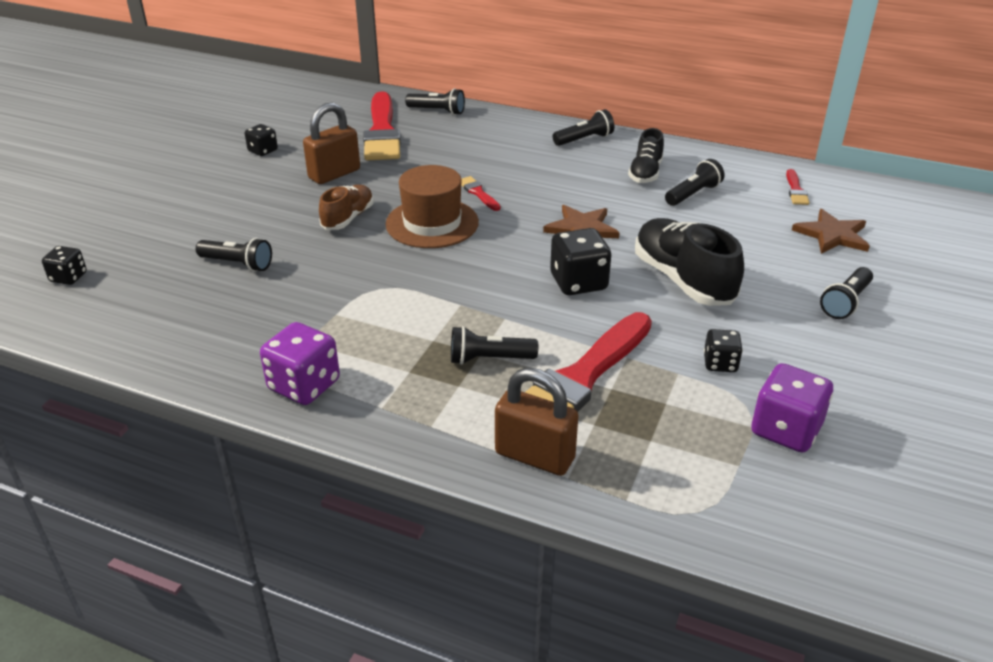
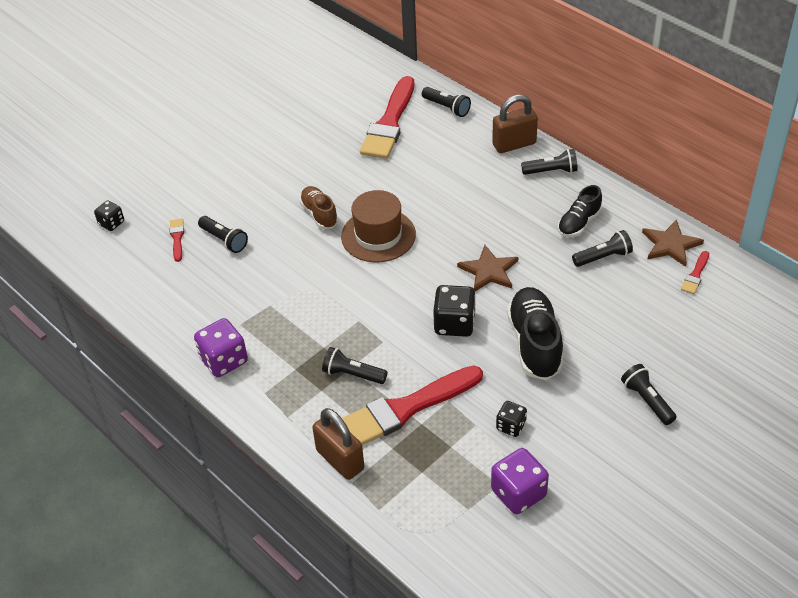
camera: 25 degrees right, 10 degrees up
black dice [245,124,278,156] -> none
brown padlock [303,103,360,184] -> brown padlock moved to [492,94,538,153]
brown shoe [319,185,374,230] -> brown shoe turned 75 degrees counterclockwise [299,186,338,229]
red brush [461,176,501,211] -> red brush moved to [170,219,184,262]
brown star [792,209,870,254] -> brown star moved to [642,219,704,267]
black flashlight [820,267,873,319] -> black flashlight turned 90 degrees clockwise [621,364,677,425]

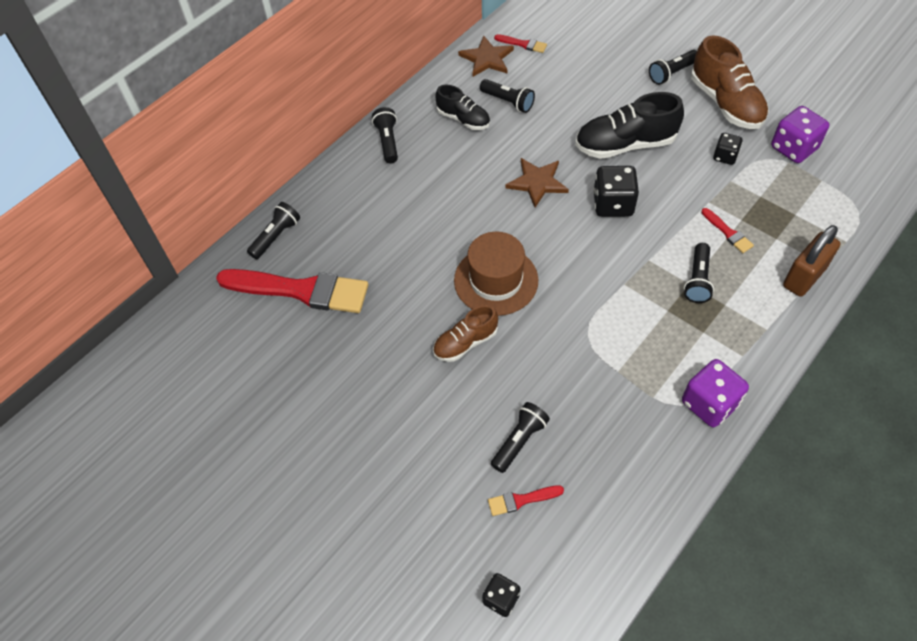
camera: 95 degrees left, 10 degrees up
red brush [342,365,483,445] -> red brush [701,208,754,253], size x0.43
brown padlock [492,94,538,153] -> none
black flashlight [572,230,633,267] -> black flashlight turned 150 degrees clockwise [480,79,535,113]
none -> brown shoe [691,35,769,129]

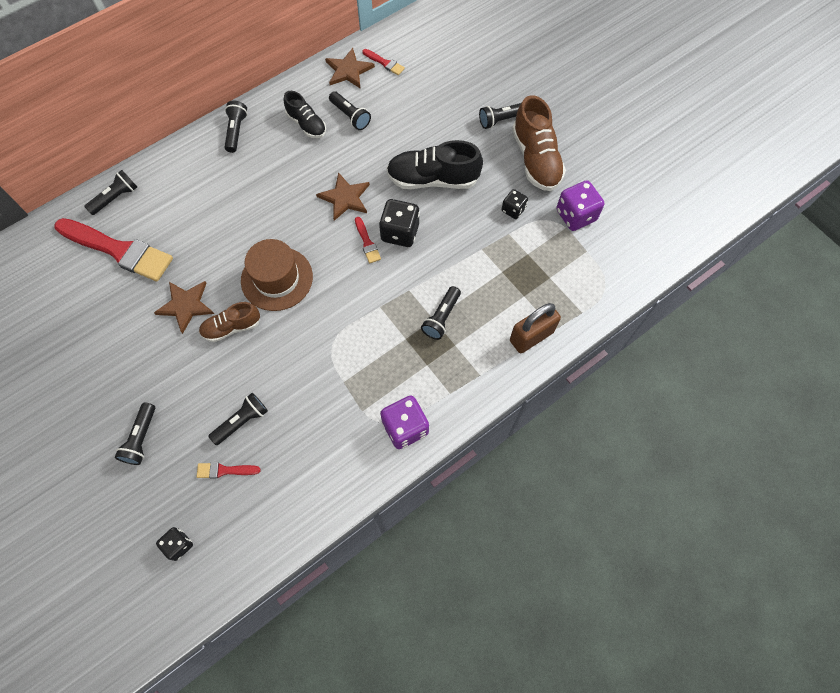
camera: 10 degrees right, 10 degrees up
red brush [701,208,754,253] -> red brush moved to [355,217,381,263]
none -> black flashlight [115,402,155,465]
none -> brown star [154,281,214,334]

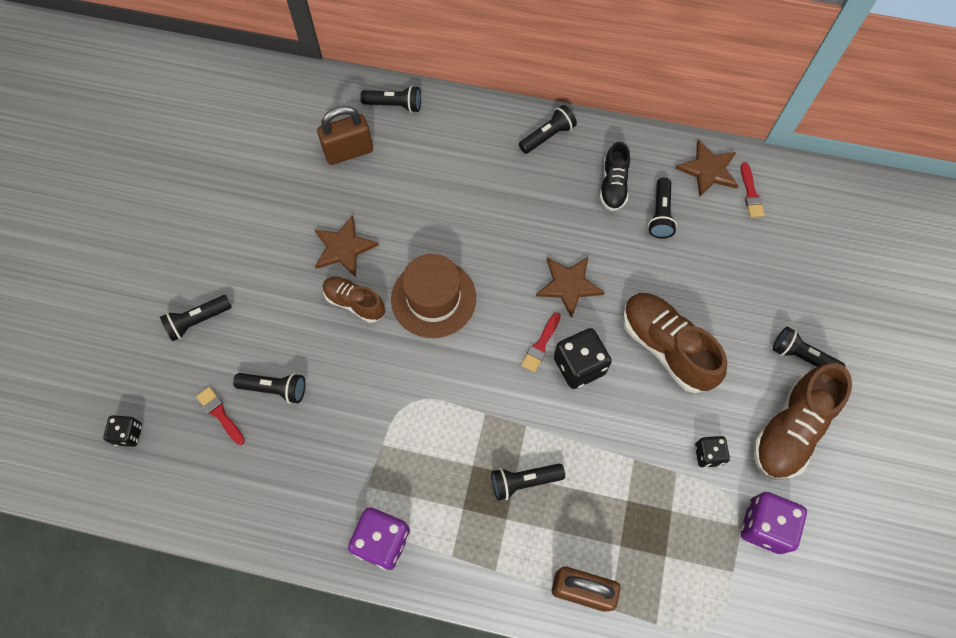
camera: 50 degrees right, 0 degrees up
red brush [54,218,173,282] -> brown padlock [317,106,373,165]
black shoe [387,140,483,189] -> brown shoe [623,293,727,393]

